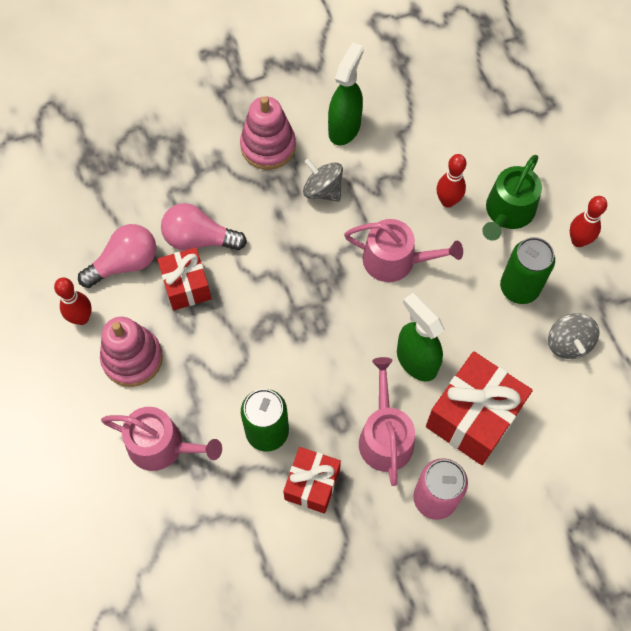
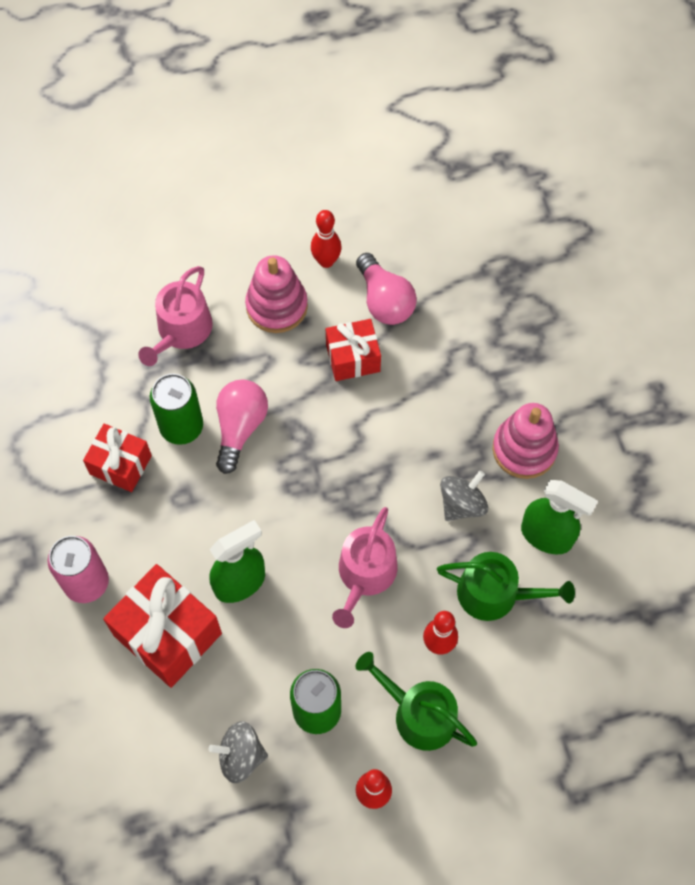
camera: 95 degrees right, 0 degrees up
pink light bulb [161,203,247,250] -> pink light bulb moved to [216,379,268,474]
pink watering can [359,357,415,486] -> none
none -> green watering can [437,552,575,621]

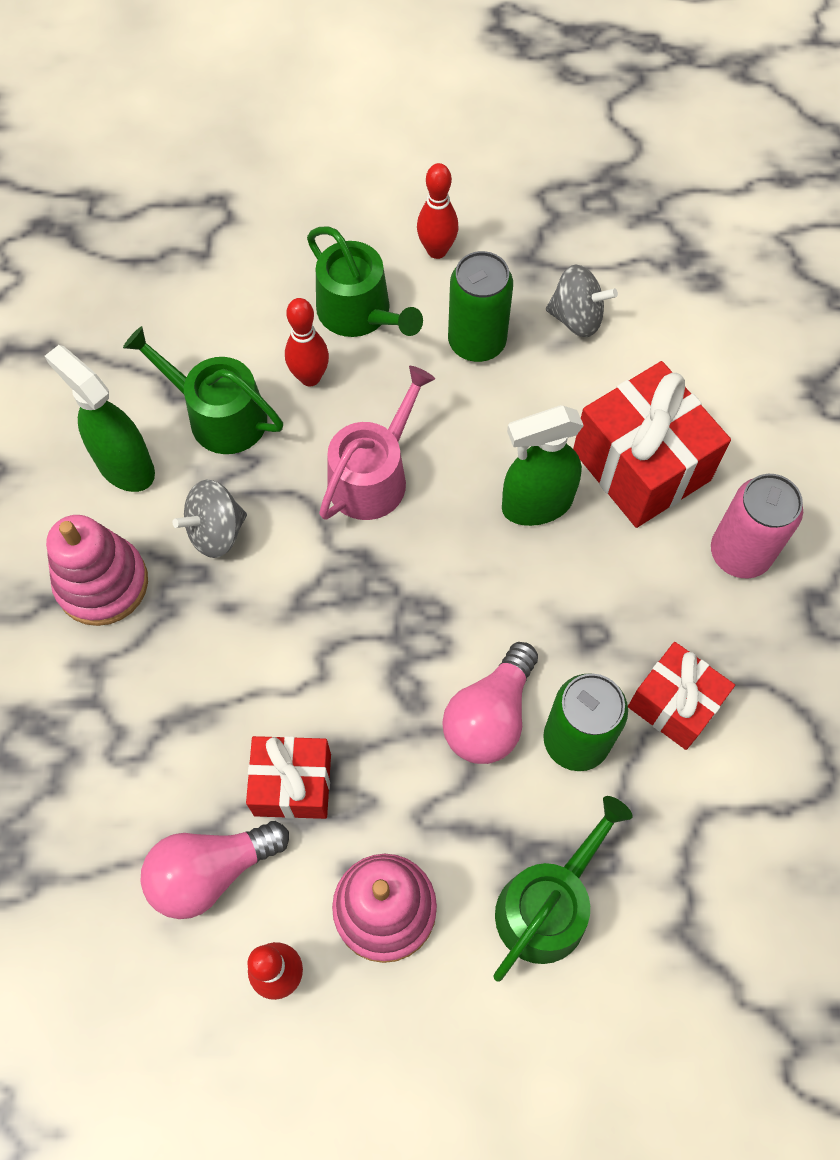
camera: 165 degrees left, 0 degrees up
pink watering can [138,266,213,366] -> green watering can [493,796,633,982]
pink light bulb [356,253,417,325] -> pink light bulb turned 105 degrees counterclockwise [140,821,289,919]

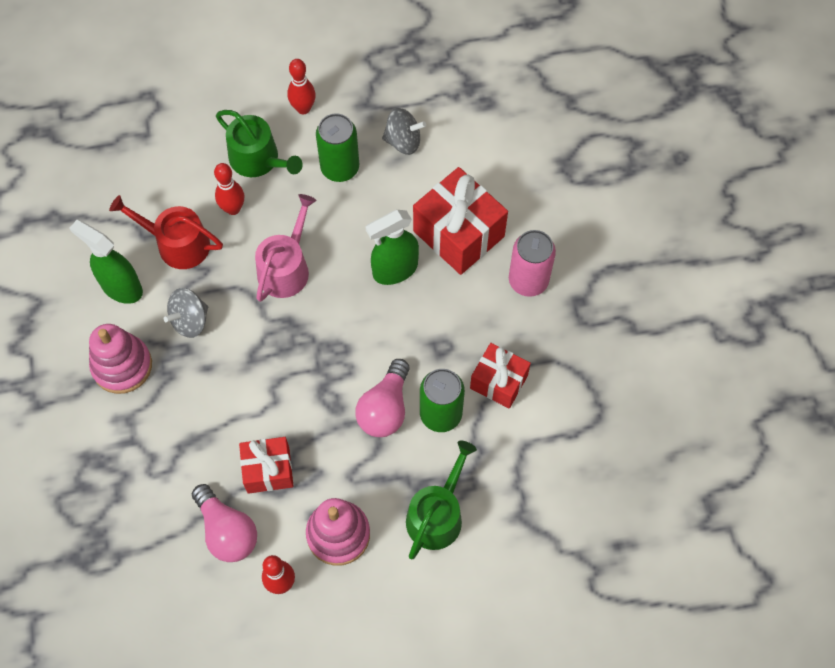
camera: 10 degrees left, 0 degrees up
green watering can [123,326,283,454] -> red watering can [109,195,223,269]
pink light bulb [140,821,289,919] -> pink light bulb turned 90 degrees counterclockwise [192,484,257,562]

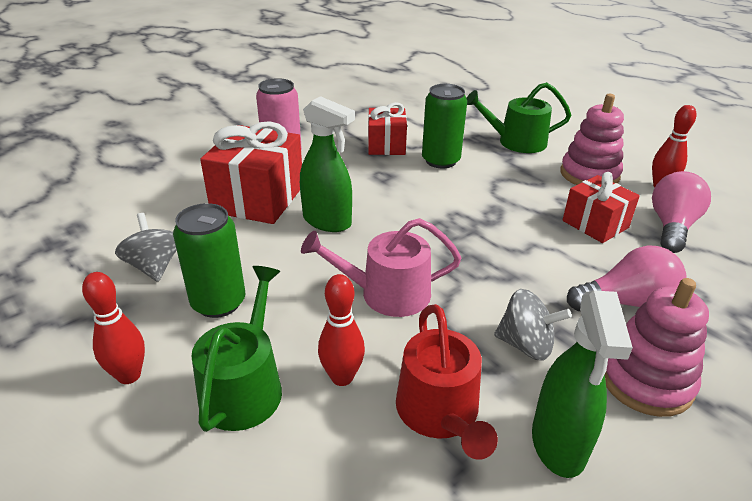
camera: 120 degrees left, 30 degrees down
pink light bulb [355,359,410,437] -> pink light bulb moved to [567,245,687,311]

